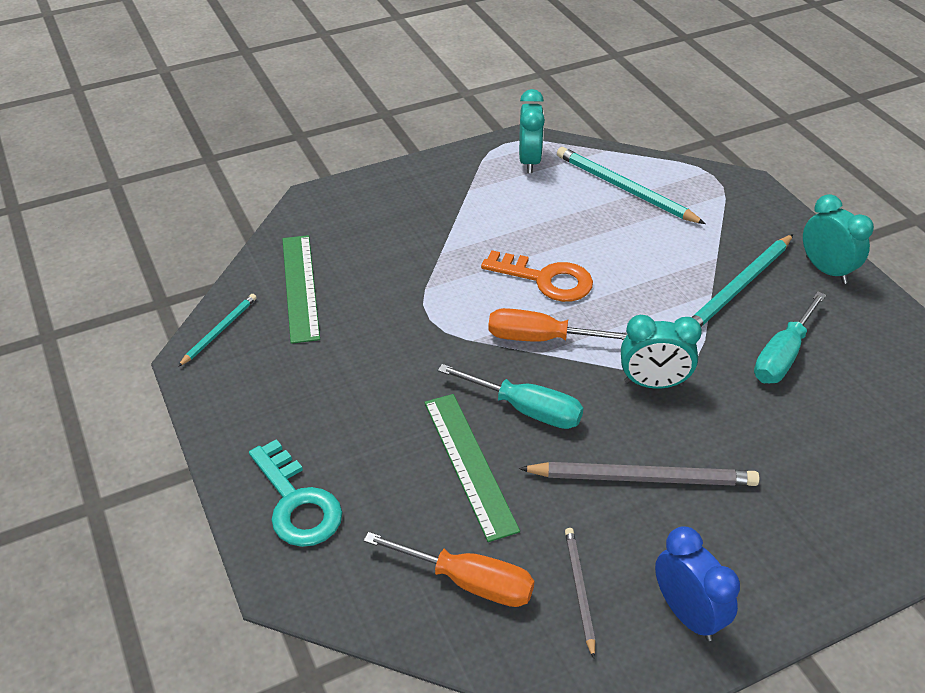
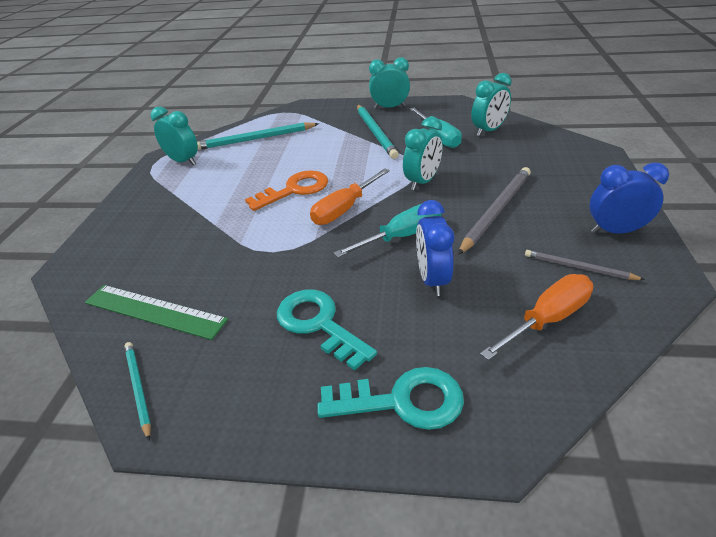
camera: 55 degrees left, 5 degrees down
green ruler [424,394,520,542] -> blue clock [416,200,454,296]
none -> turquoise key [277,290,377,371]
none -> turquoise clock [471,73,512,136]

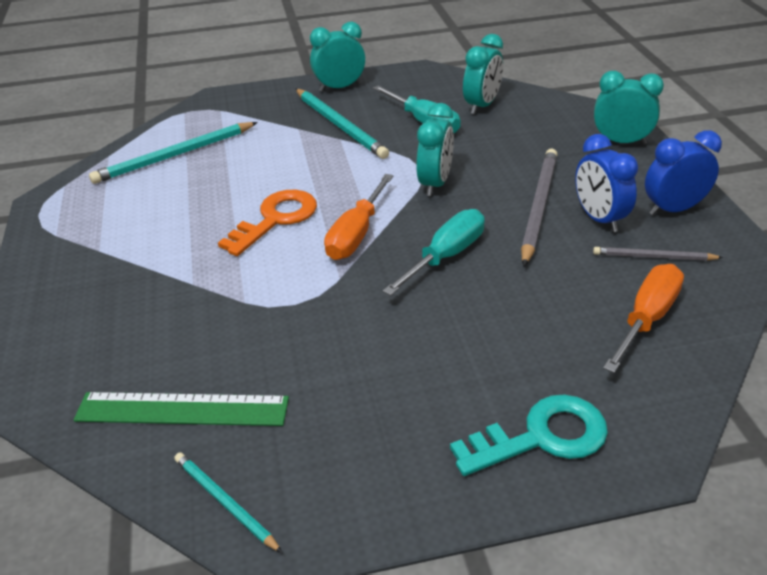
camera: 20 degrees left, 0 degrees up
turquoise clock [150,107,198,165] -> turquoise clock moved to [594,71,664,145]
turquoise key [277,290,377,371] -> none
blue clock [416,200,454,296] -> blue clock moved to [575,134,638,232]

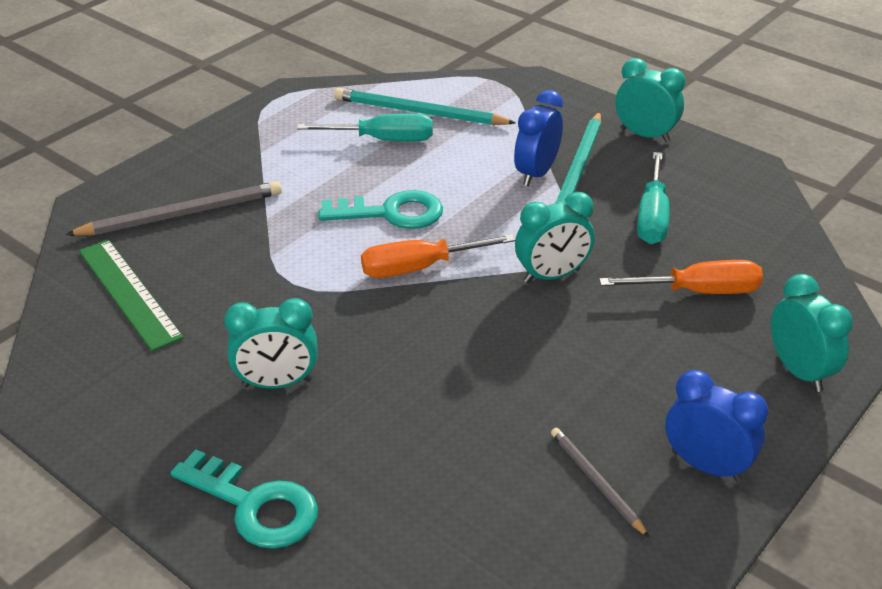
camera: 50 degrees right, 0 degrees up
turquoise pencil [174,453,282,553] -> none
orange key [218,190,317,256] -> turquoise key [318,190,443,229]
turquoise screwdriver [383,209,485,296] -> turquoise screwdriver moved to [297,114,433,141]
turquoise clock [463,34,503,114] -> turquoise clock moved to [224,298,318,389]
grey pencil [521,149,558,266] -> grey pencil moved to [65,181,282,236]
blue clock [575,134,638,232] -> blue clock moved to [514,90,563,186]
orange screwdriver [603,264,684,373] -> orange screwdriver moved to [599,260,763,294]

